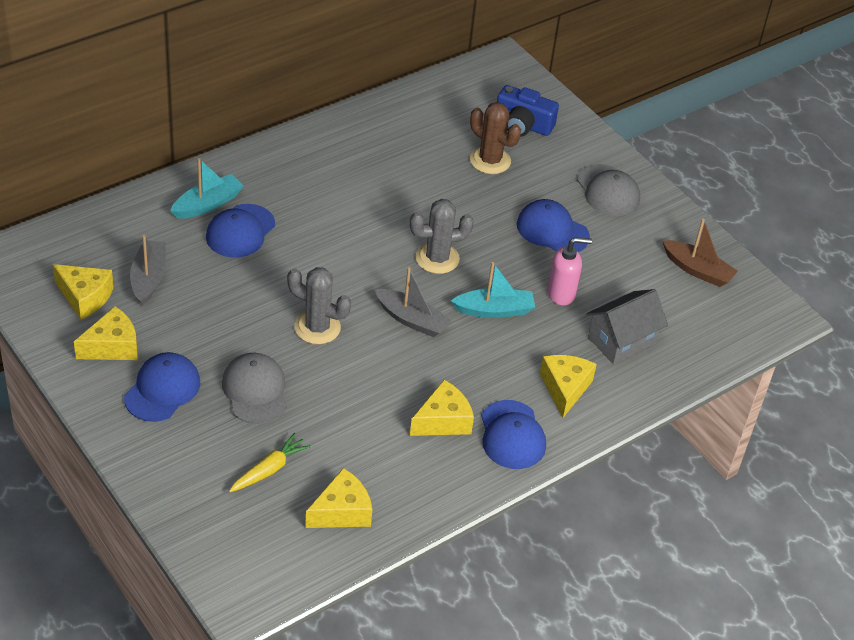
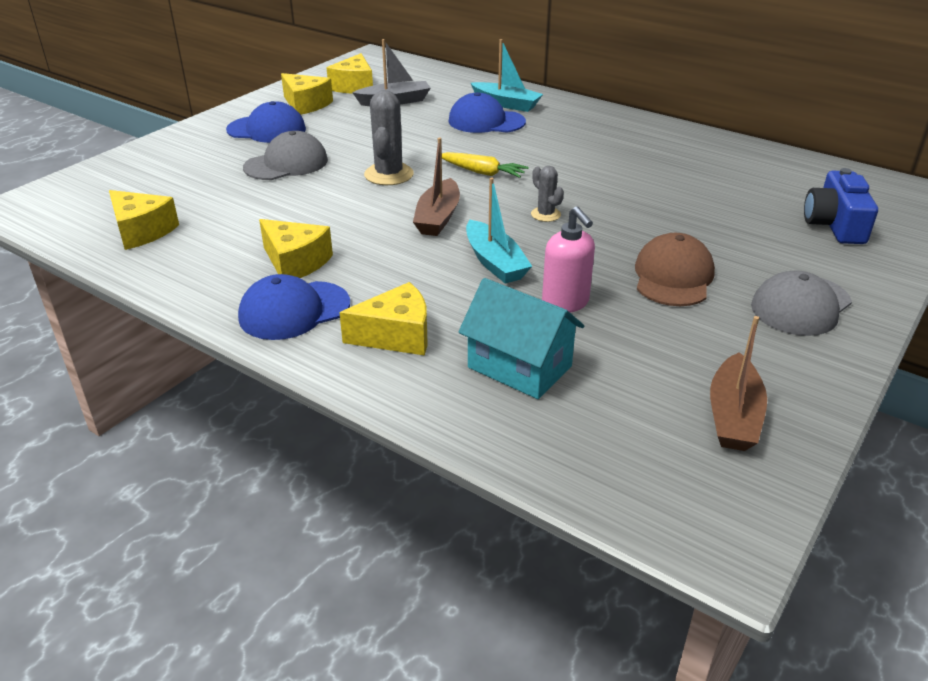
camera: 75 degrees right, 10 degrees down
yellow carrot [229,433,311,492] -> yellow carrot moved to [442,152,529,178]
grey boat [374,267,451,337] -> brown boat [413,137,460,236]
grey cactus [410,199,474,274] -> grey cactus [531,166,564,222], size x0.56
brown cactus [470,102,521,174] -> none
blue cap [517,199,590,252] -> brown cap [635,233,715,306]
grey house [586,289,668,364] -> turquoise house [458,278,584,399]

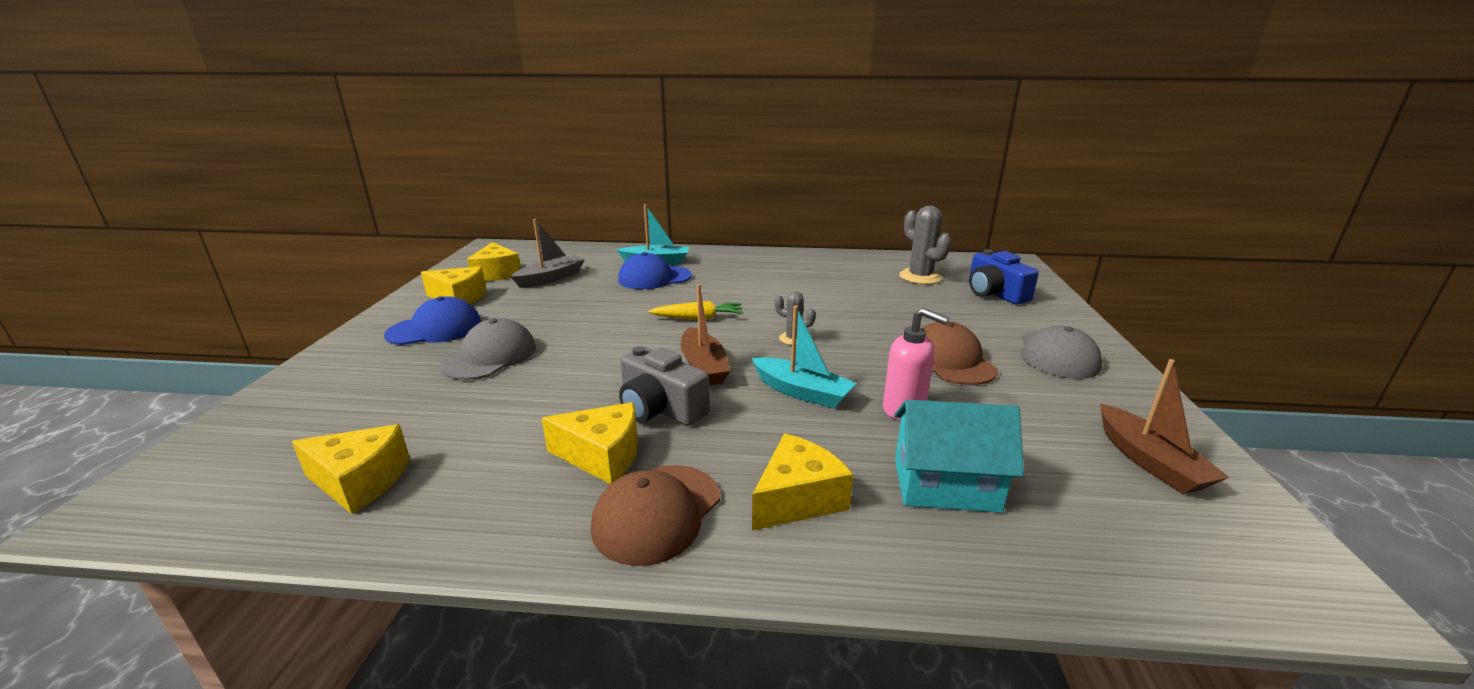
camera: 30 degrees left, 10 degrees down
blue cap [238,274,350,340] -> brown cap [591,465,720,566]
grey cactus [364,90,414,185] -> grey cactus moved to [899,206,952,284]
none -> grey camera [619,346,710,426]

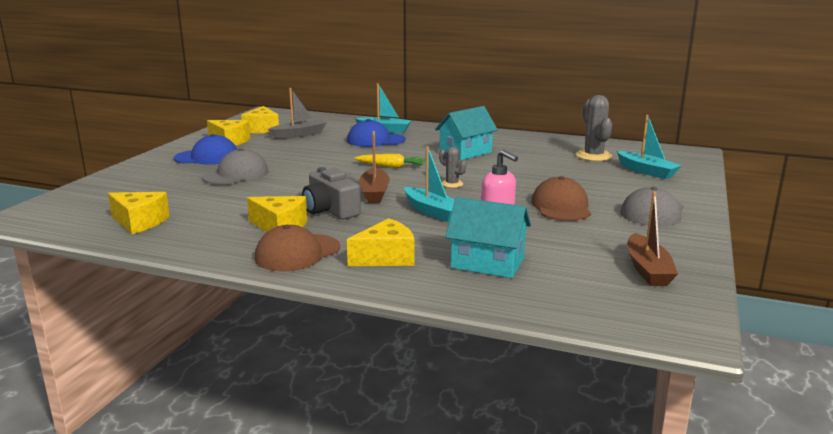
camera: 15 degrees right, 5 degrees down
blue camera [969,249,1039,305] -> turquoise boat [617,115,682,179]
none -> turquoise house [435,106,498,160]

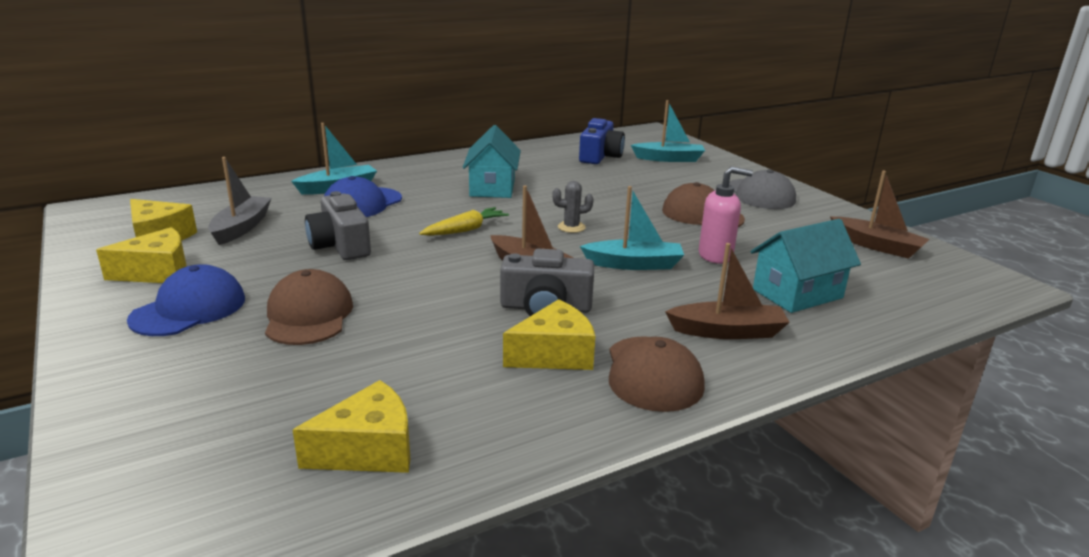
camera: 50 degrees left, 5 degrees up
grey cap [202,148,268,185] -> brown cap [265,269,353,345]
yellow cheese [347,218,415,266] -> brown boat [665,243,790,339]
grey cactus [576,95,612,161] -> blue camera [579,118,625,164]
none -> grey camera [305,191,371,260]

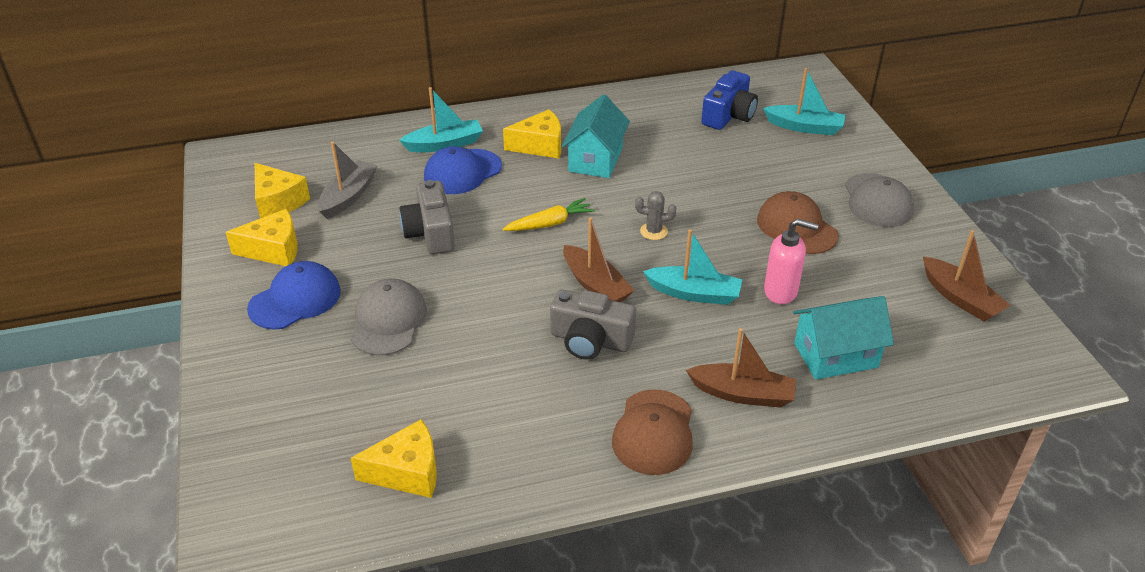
camera: 15 degrees right, 15 degrees up
brown cap [265,269,353,345] -> grey cap [350,279,427,356]
yellow cheese [503,299,595,370] -> yellow cheese moved to [503,109,561,159]

